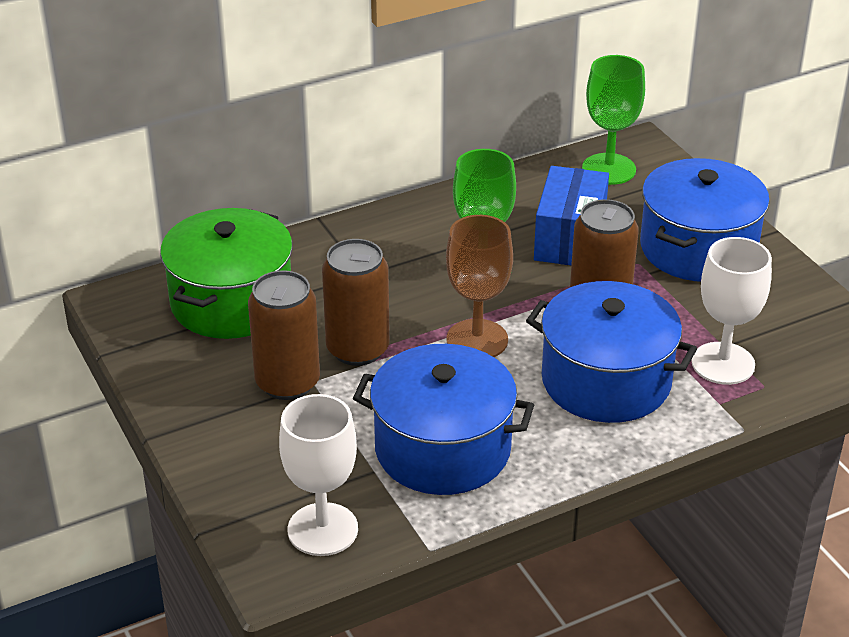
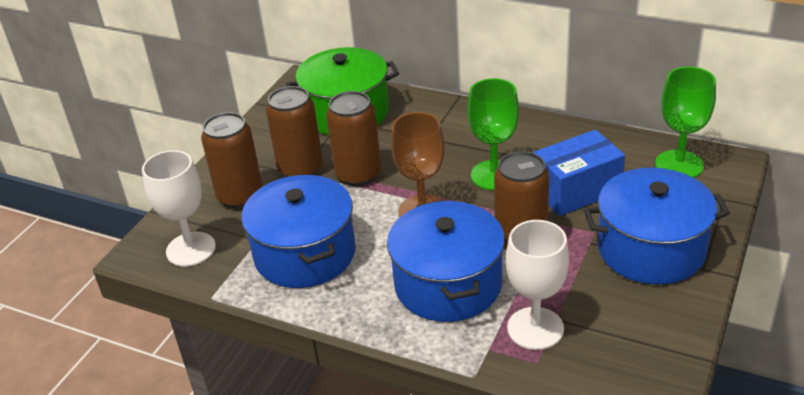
camera: 55 degrees right, 0 degrees up
none -> brown can [201,112,263,208]

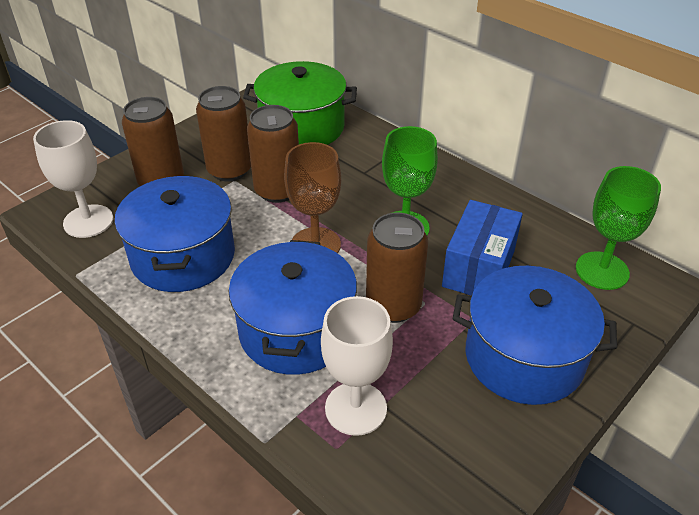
camera: 15 degrees right, 5 degrees up
blue box [533,130,625,216] -> blue box turned 60 degrees counterclockwise [442,200,523,296]

